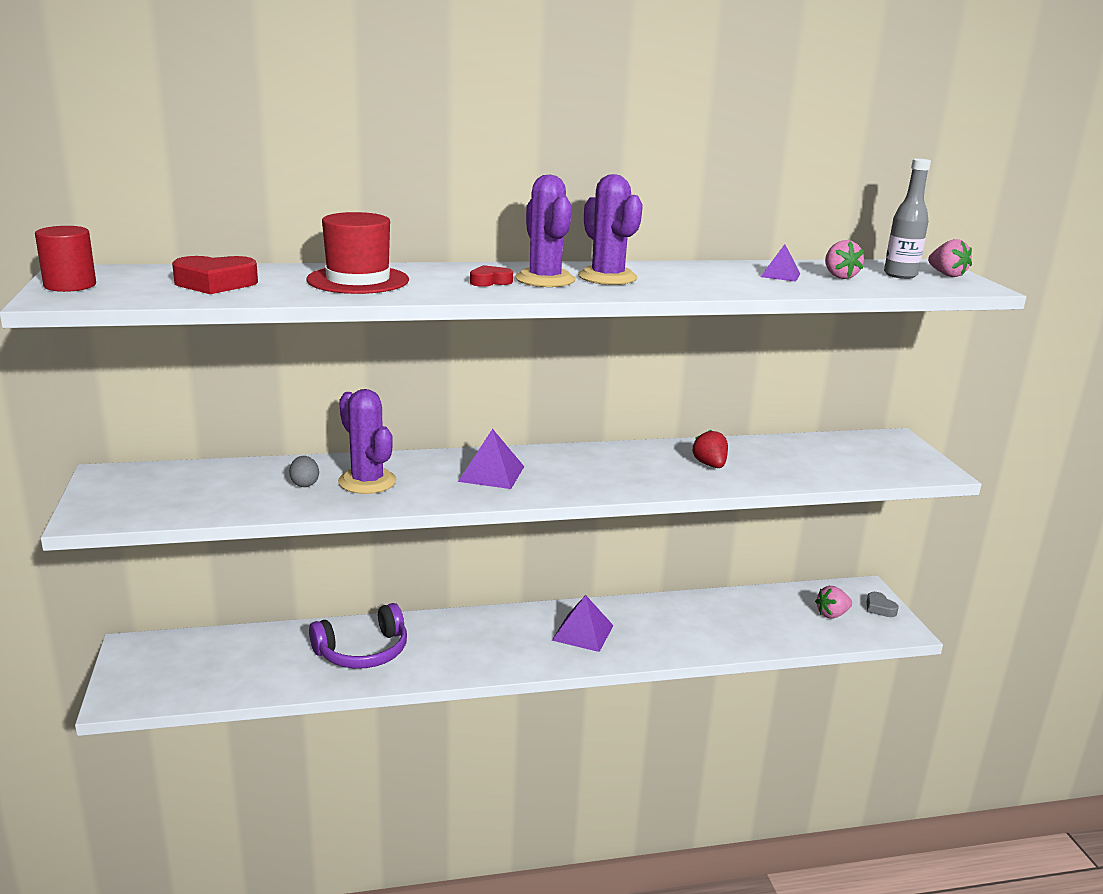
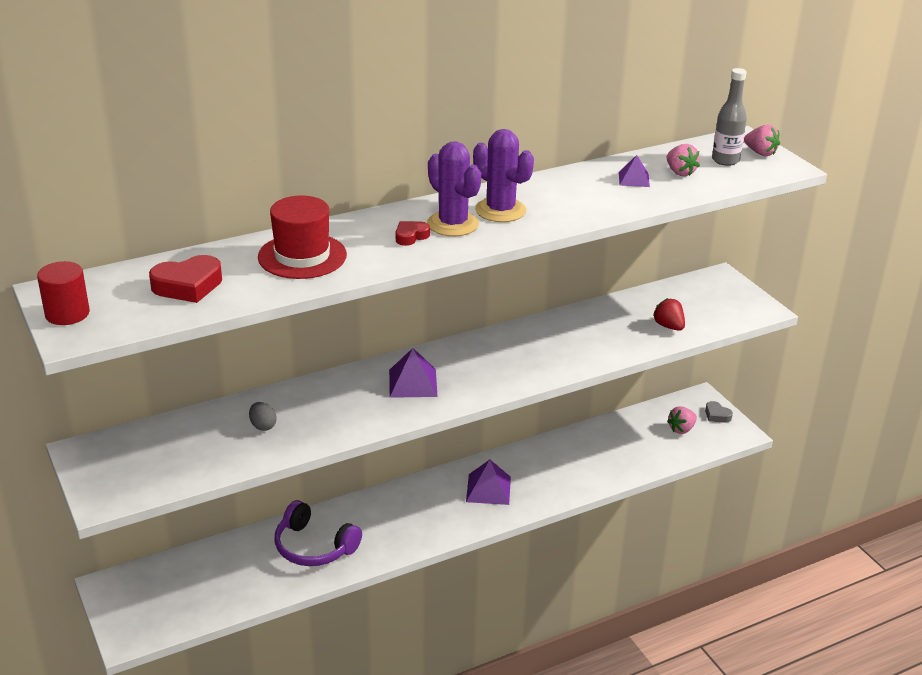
camera: 15 degrees left, 10 degrees up
purple headphones [309,603,407,669] -> purple headphones turned 75 degrees clockwise [275,500,362,566]
purple cactus [338,389,397,494] -> none
red strawberry [693,429,728,468] -> red strawberry moved to [653,298,685,331]

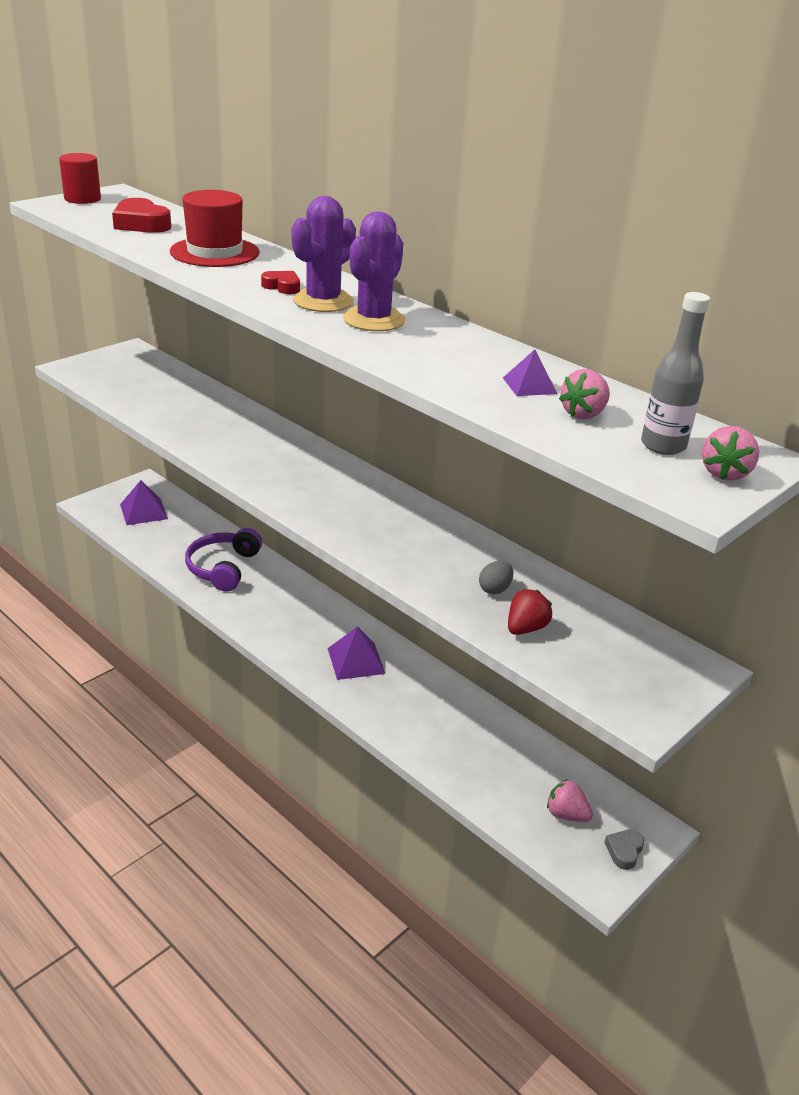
camera: 70 degrees right, 0 degrees up
grey egg [249,402,276,431] -> grey egg moved to [479,561,513,594]
purple pyramid [389,348,437,398] -> purple pyramid moved to [120,480,168,525]

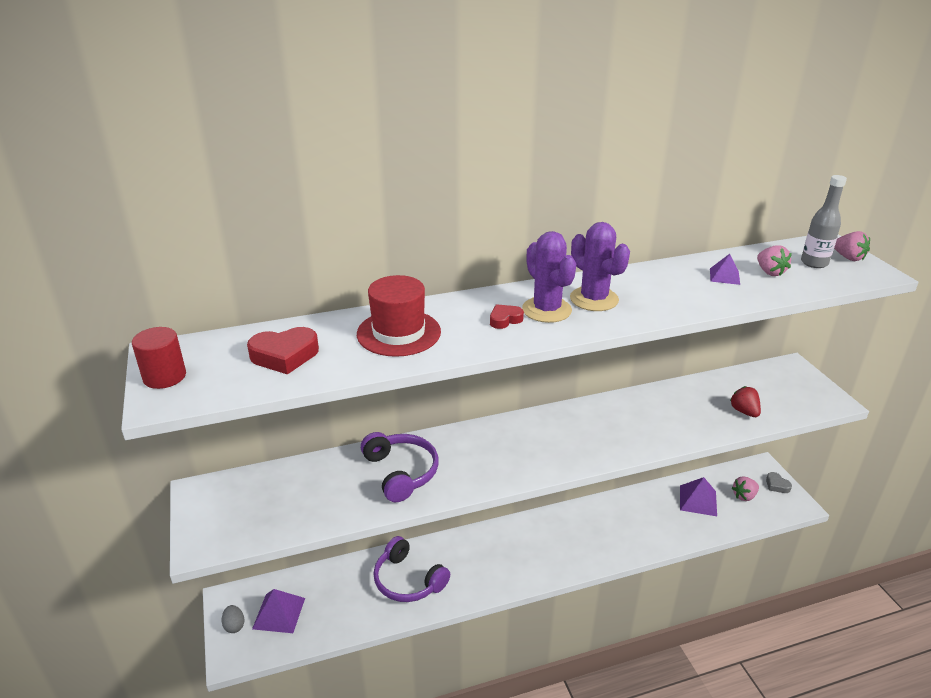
camera: 60 degrees left, 0 degrees up
purple pyramid [328,626,385,680] -> purple pyramid moved to [680,477,717,516]
grey egg [479,561,513,594] -> grey egg moved to [222,605,244,633]
none -> purple headphones [361,432,439,502]

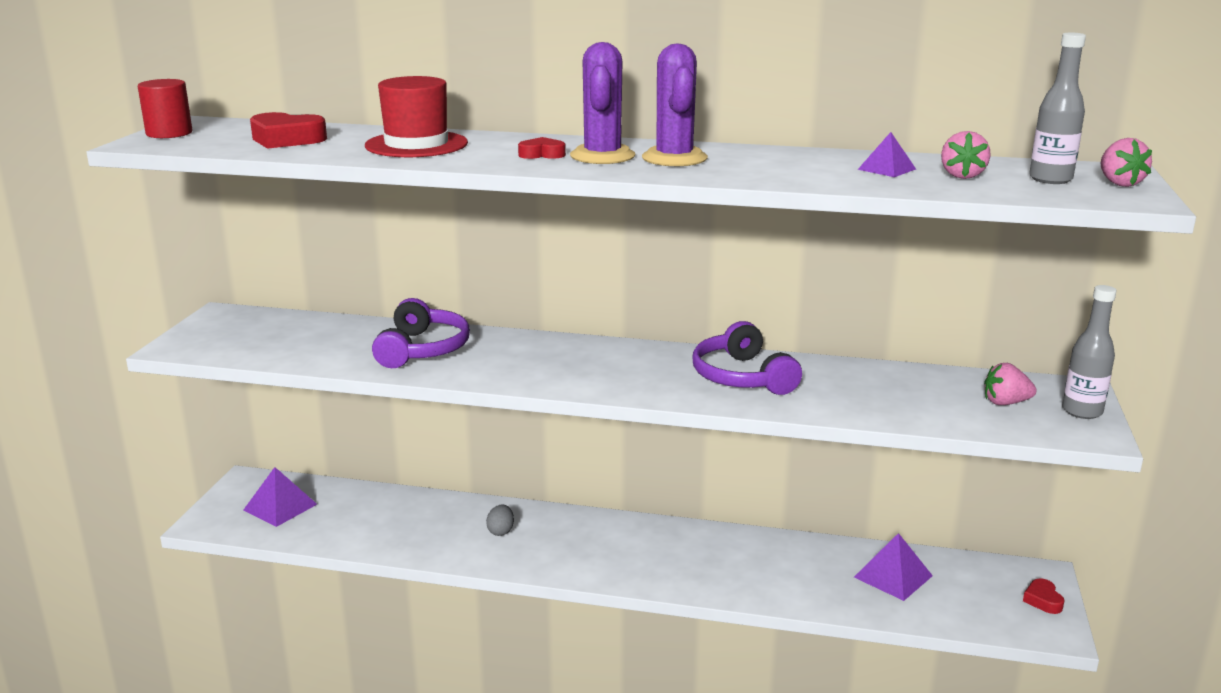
camera: 30 degrees right, 10 degrees down
grey egg [222,605,244,633] -> grey egg moved to [486,504,514,536]
purple headphones [373,536,450,602] -> purple headphones moved to [693,321,802,395]
red strawberry [730,386,761,417] -> none
pink strawberry [732,476,759,501] -> pink strawberry moved to [984,363,1037,405]
grey heart [766,472,792,493] -> red heart [1023,578,1065,614]
none -> grey bottle [1062,285,1117,419]

